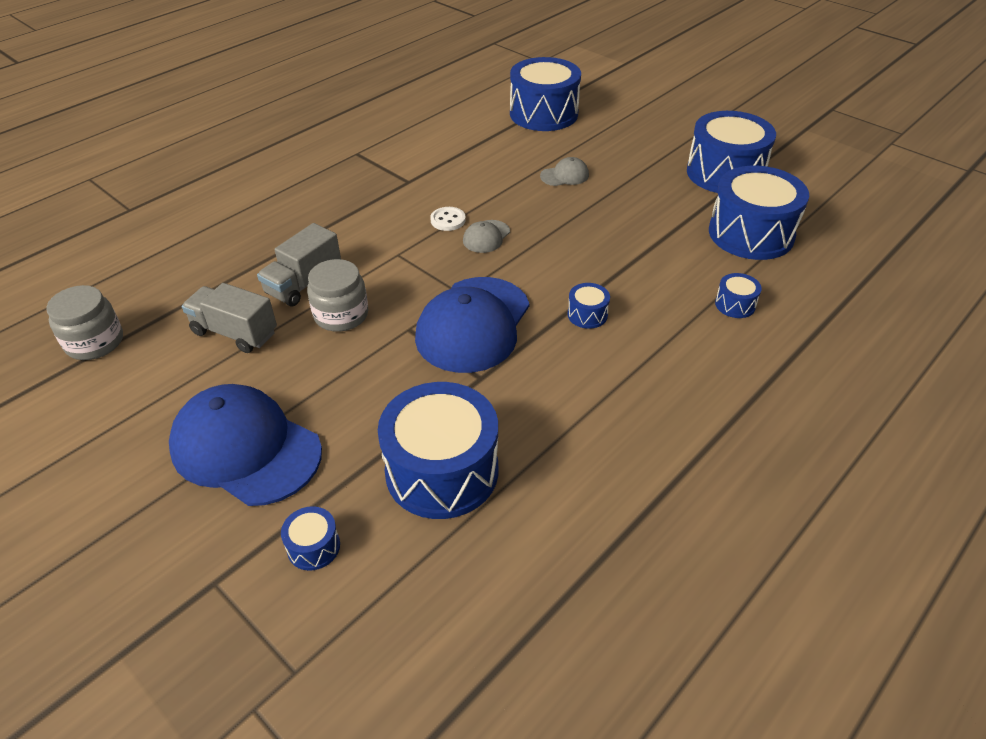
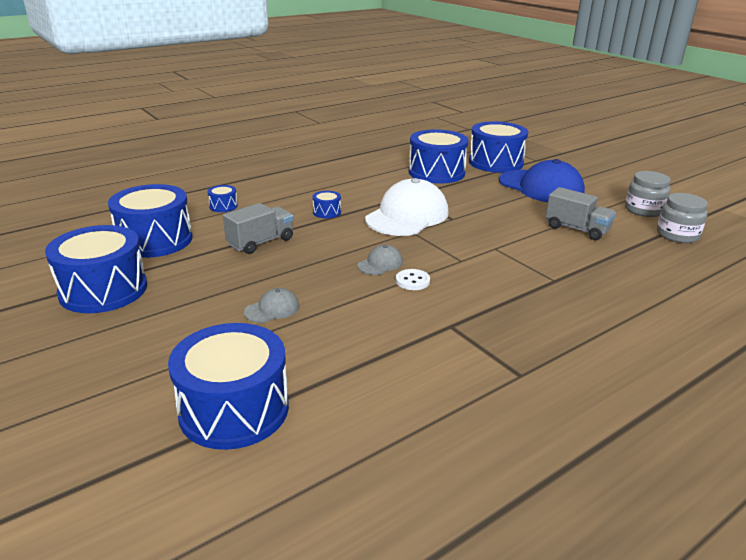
camera: 170 degrees left, 15 degrees down
grey truck [257,223,341,306] -> grey truck moved to [223,203,293,254]
blue drum [281,506,340,571] -> blue drum [469,121,528,173], size x2.33
grey jar [307,259,368,332] -> grey jar moved to [625,171,671,217]
blue cap [415,277,529,373] -> white cap [365,178,449,236]
grey cap [540,157,589,186] -> grey cap turned 150 degrees clockwise [244,288,299,323]

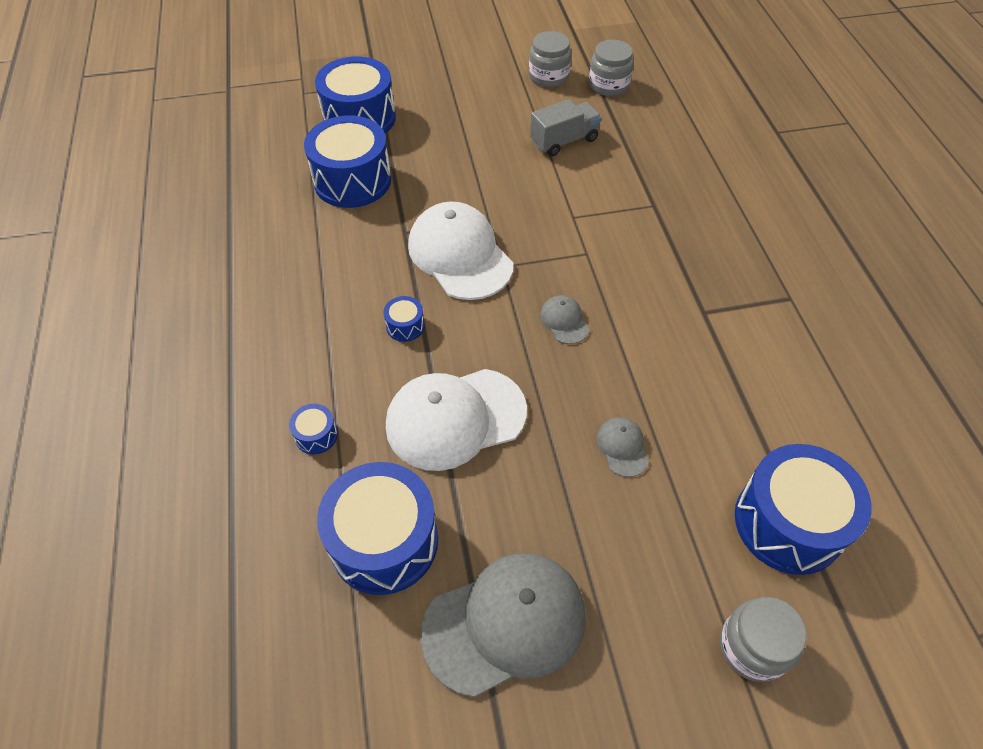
camera: 65 degrees left, 25 degrees up
blue drum [45,225,147,313] -> grey cap [420,553,586,697]
grey truck [223,203,293,254] -> white cap [386,369,527,471]
white button [396,269,430,290] -> none
blue cap [499,159,585,202] -> none
none -> grey jar [720,597,806,682]

